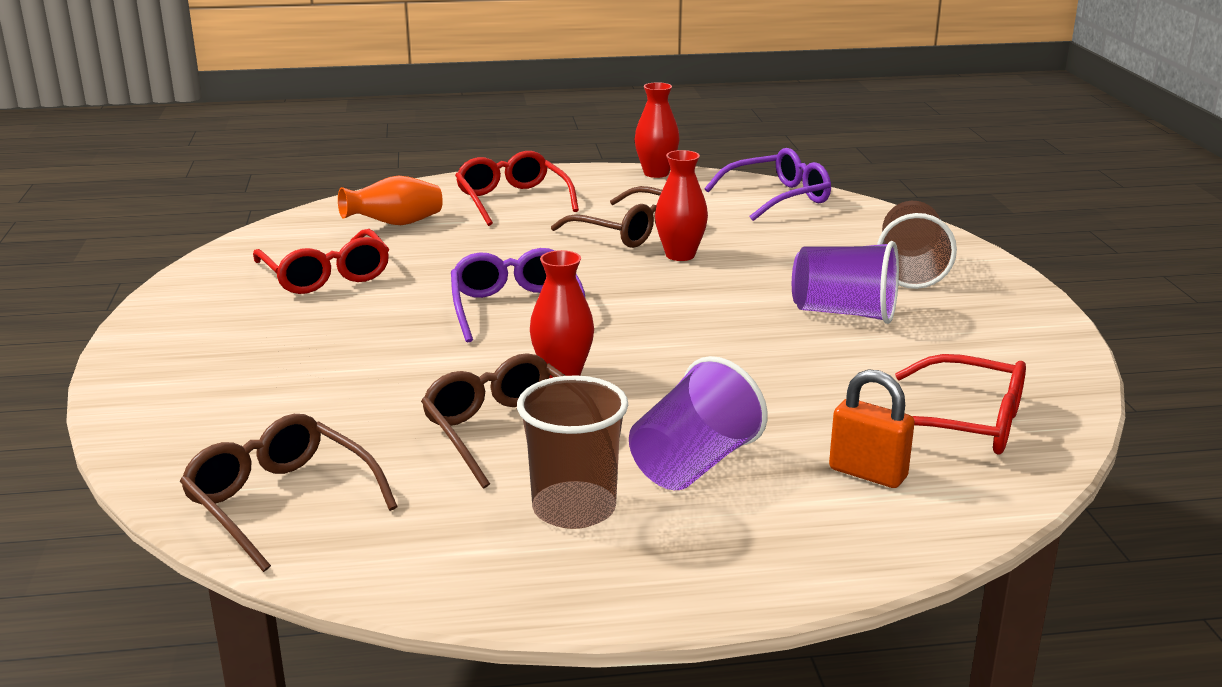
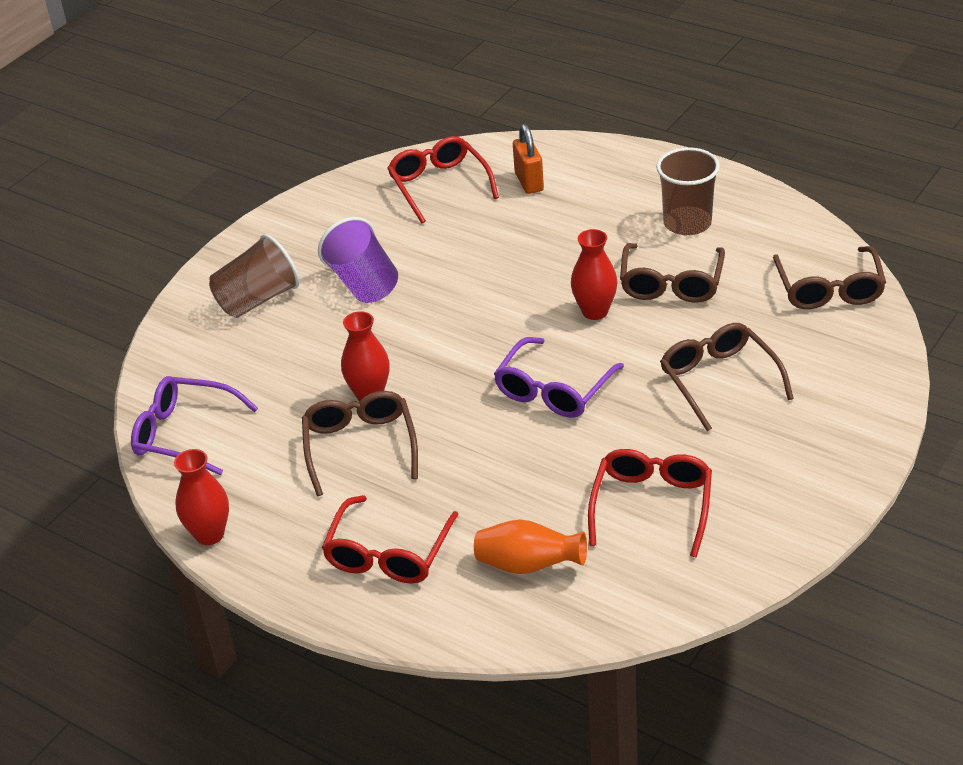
camera: 135 degrees left, 15 degrees up
purple cup [629,356,768,490] -> none
none -> brown glasses [660,323,794,431]

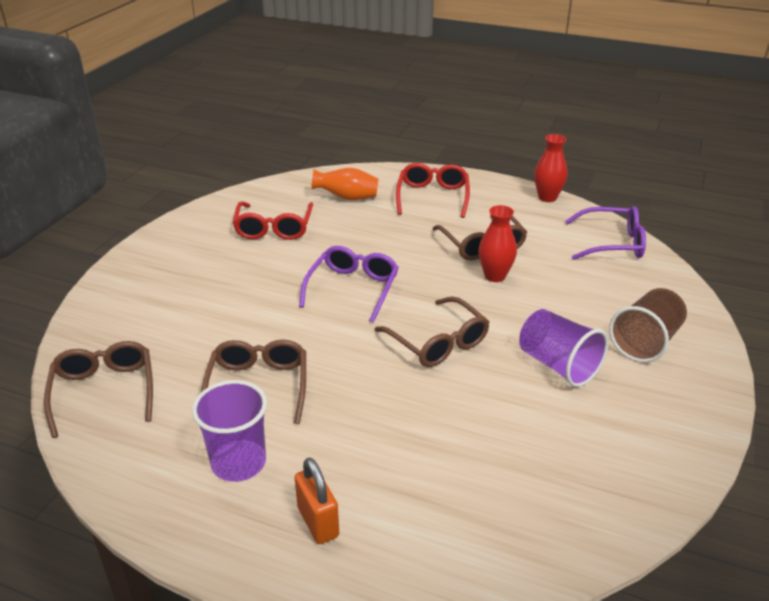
camera: 165 degrees right, 5 degrees down
red glasses [387,136,499,223] -> none
orange padlock [513,124,544,194] -> orange padlock moved to [295,457,339,544]
red vase [571,229,618,320] -> none
brown cup [656,147,720,235] -> purple cup [192,380,267,482]
brown glasses [660,323,794,431] -> brown glasses moved to [375,296,489,367]

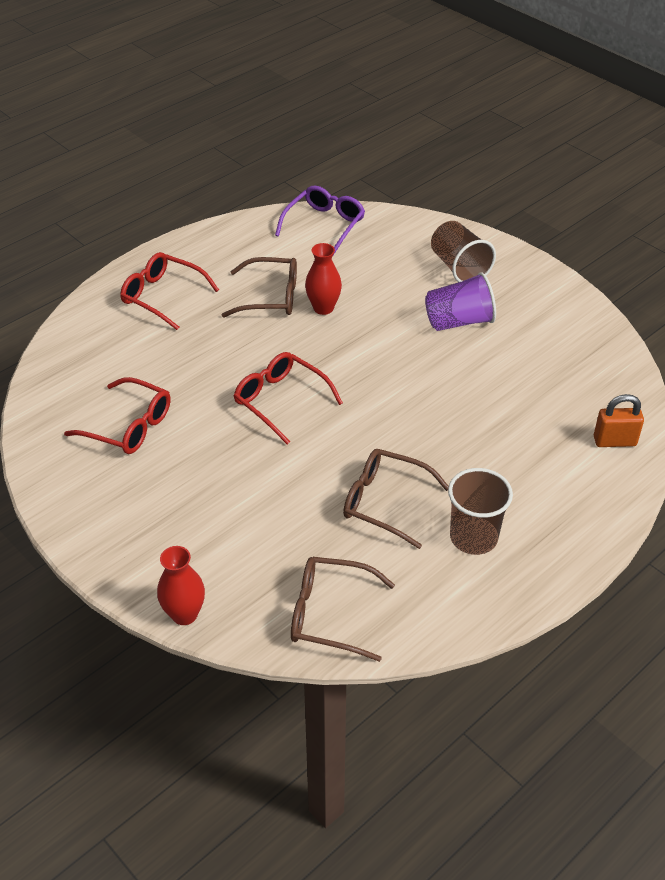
camera: 65 degrees left, 10 degrees up
purple cup [192,380,267,482] -> brown cup [448,468,513,555]
orange padlock [295,457,339,544] -> orange padlock moved to [594,394,644,447]
purple glasses [299,246,399,323] -> red glasses [234,352,343,444]
orange vase [311,168,378,200] -> none
brown glasses [375,296,489,367] -> none
red vase [534,134,568,202] -> red vase moved to [157,546,205,625]

